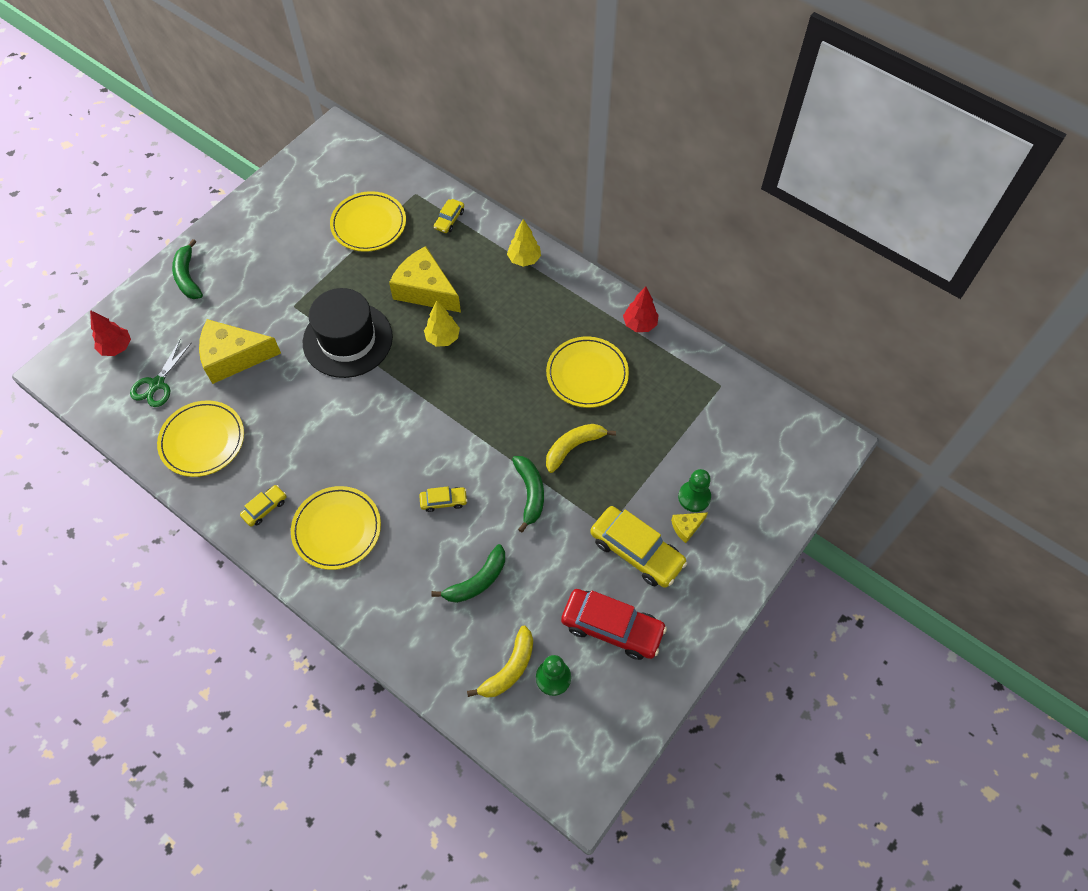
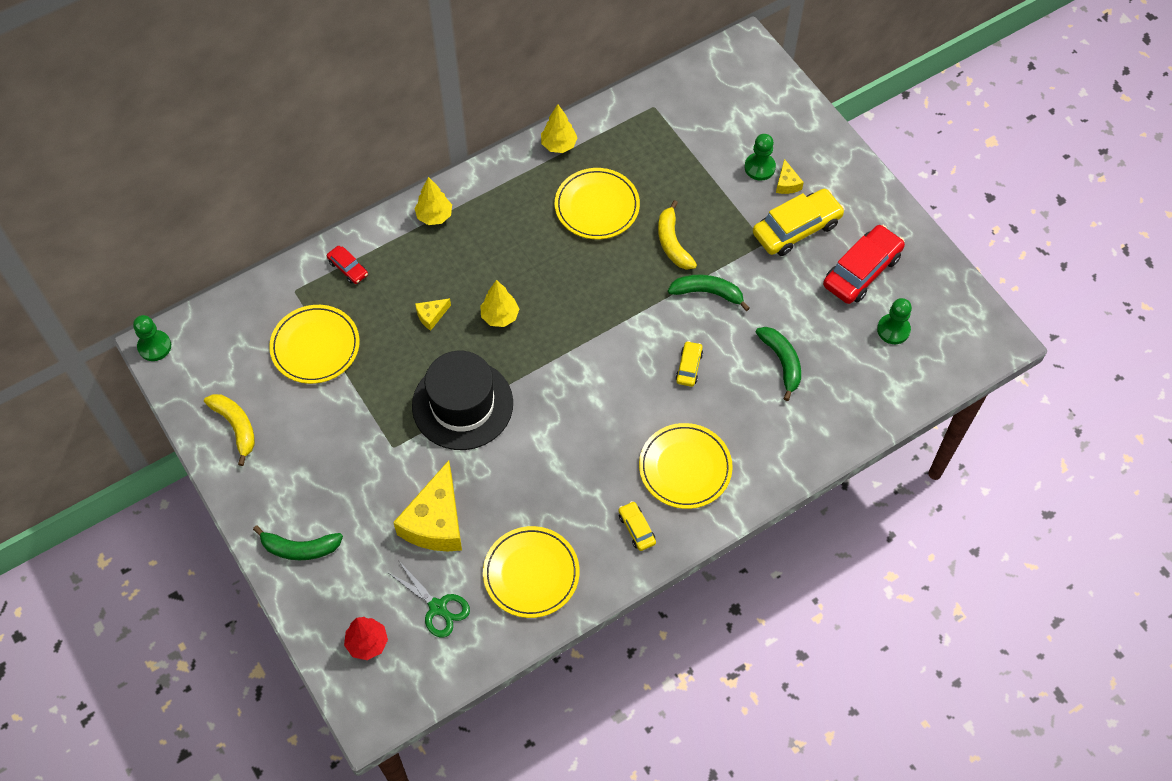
camera: 70 degrees left, 0 degrees up
yellow cheese [389,246,461,313] -> yellow cheese [415,298,451,331], size x0.44
yellow car [434,199,464,233] -> red car [327,246,368,284]
yellow banana [467,626,533,698] -> yellow banana moved to [204,394,255,466]
red tree [623,286,658,332] -> yellow tree [541,104,578,153]
none -> green pawn [133,315,171,361]

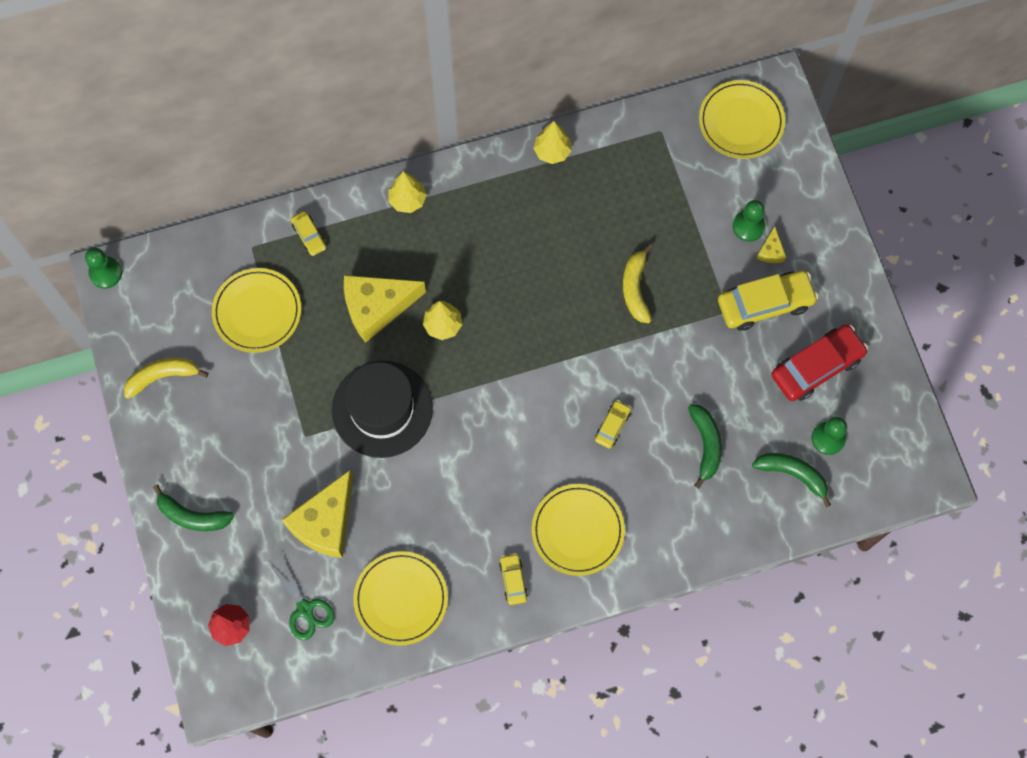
camera: 15 degrees right, 10 degrees up
yellow banana [204,394,255,466] -> yellow banana turned 90 degrees counterclockwise [124,358,208,399]
red car [327,246,368,284] -> yellow car [291,211,326,256]
yellow cheese [415,298,451,331] -> yellow cheese [344,275,426,343], size x2.26
yellow plate [555,168,640,239] -> yellow plate moved to [699,80,785,159]
green banana [668,275,750,311] -> green banana moved to [752,453,831,507]

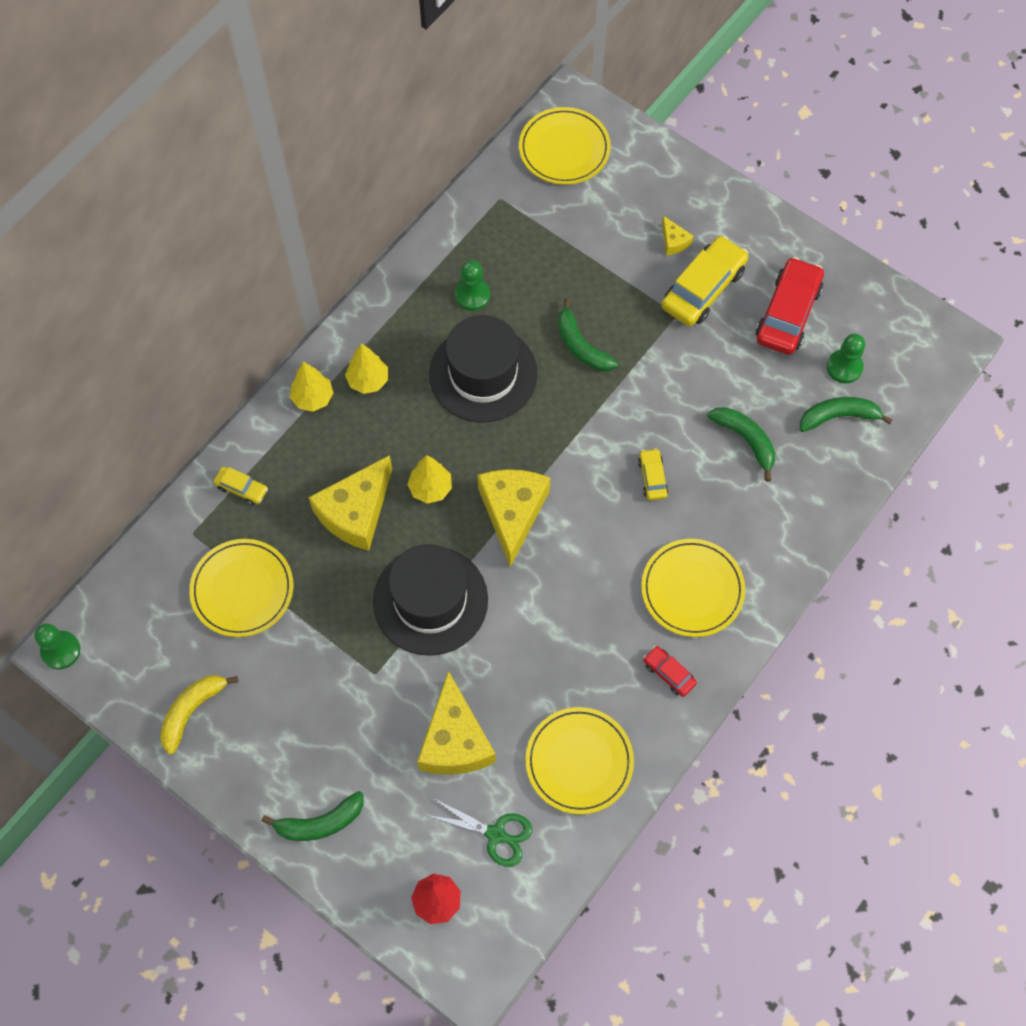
camera: 35 degrees left, 5 degrees down
yellow car [499,553,528,605] -> red car [643,646,697,697]
yellow tree [533,121,572,164] -> yellow tree moved to [345,343,388,394]
yellow banana [623,244,653,323] -> green banana [558,298,618,371]
green pawn [732,200,765,242] -> green pawn moved to [455,260,490,311]
none -> black hat [429,315,538,423]
none -> yellow cheese [477,469,550,567]

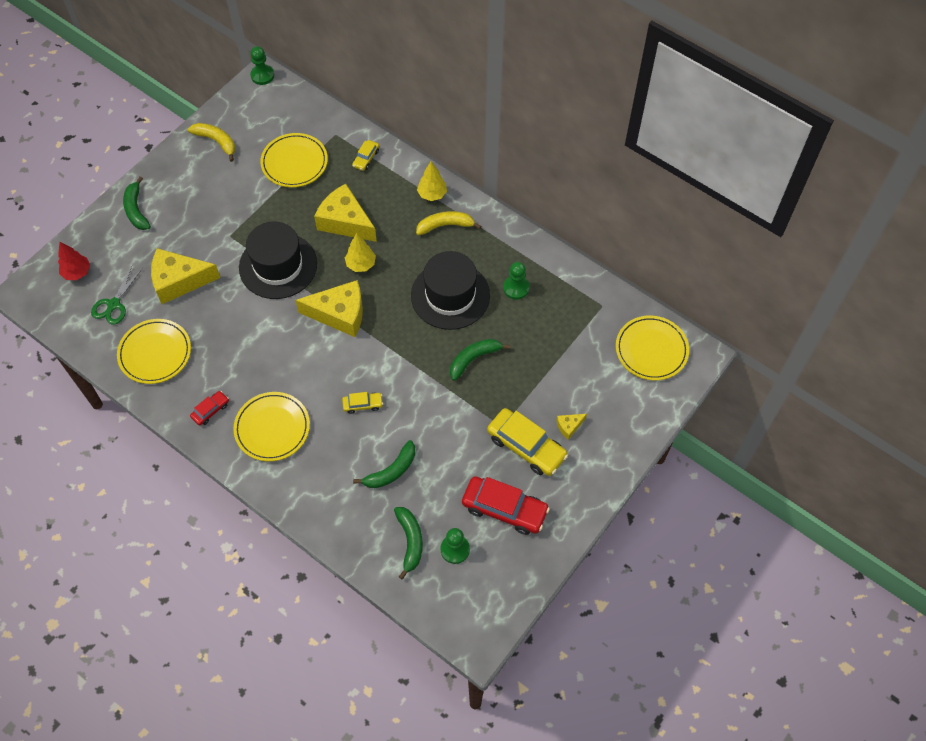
camera: 90 degrees right, 5 degrees down
yellow tree [345,343,388,394] -> yellow banana [416,211,481,235]

